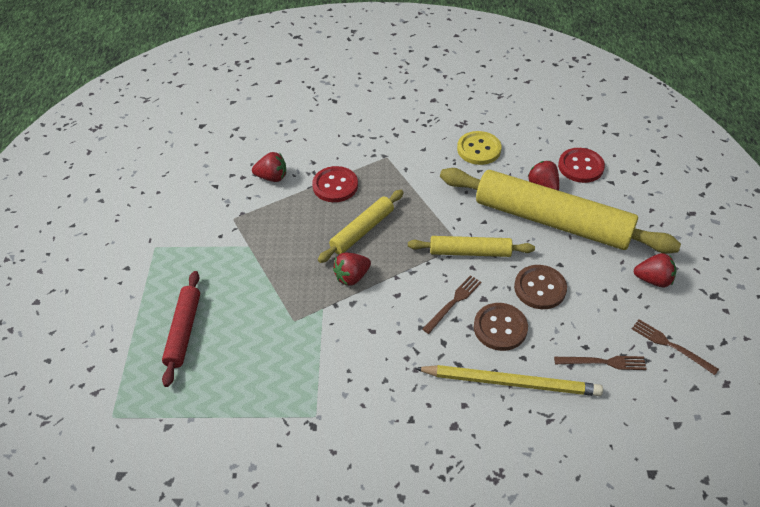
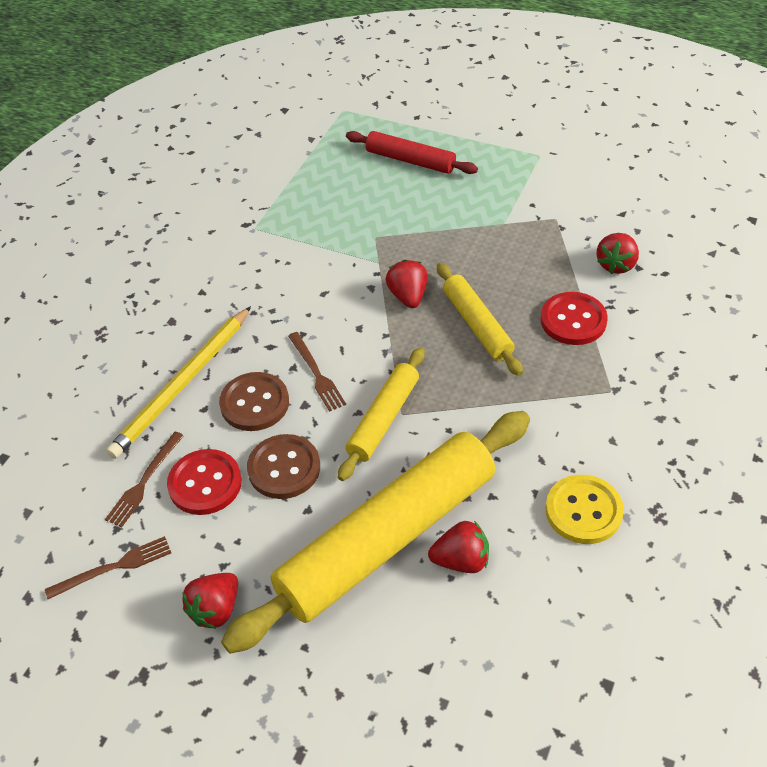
camera: 115 degrees right, 0 degrees up
red button [558,148,605,183] -> red button moved to [167,449,242,515]

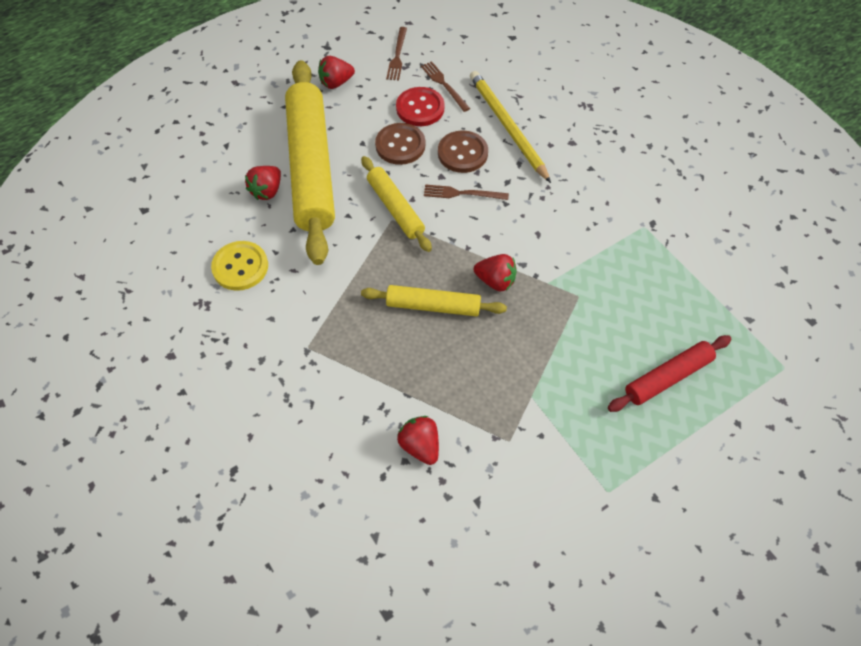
camera: 120 degrees right, 10 degrees up
red strawberry [182,573,238,629] -> red strawberry turned 90 degrees counterclockwise [318,56,355,89]
red button [540,292,608,345] -> none

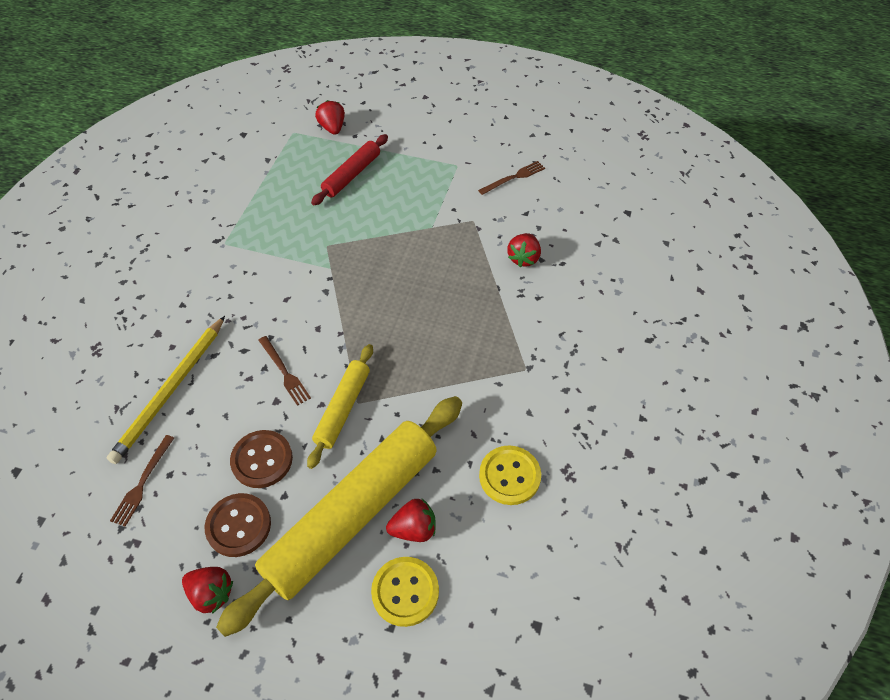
camera: 130 degrees left, 5 degrees down
yellow rolling pin [361,285,507,317] -> none
brown fork [386,27,407,81] -> brown fork moved to [478,161,545,195]
red button [396,87,445,126] -> none
brown button [438,130,488,173] -> brown button moved to [205,493,271,557]
red strawberry [474,254,517,292] -> red strawberry moved to [315,100,345,135]
red rolling pin [608,335,731,412] -> red rolling pin turned 75 degrees counterclockwise [311,134,388,205]
none -> yellow button [371,557,439,627]

